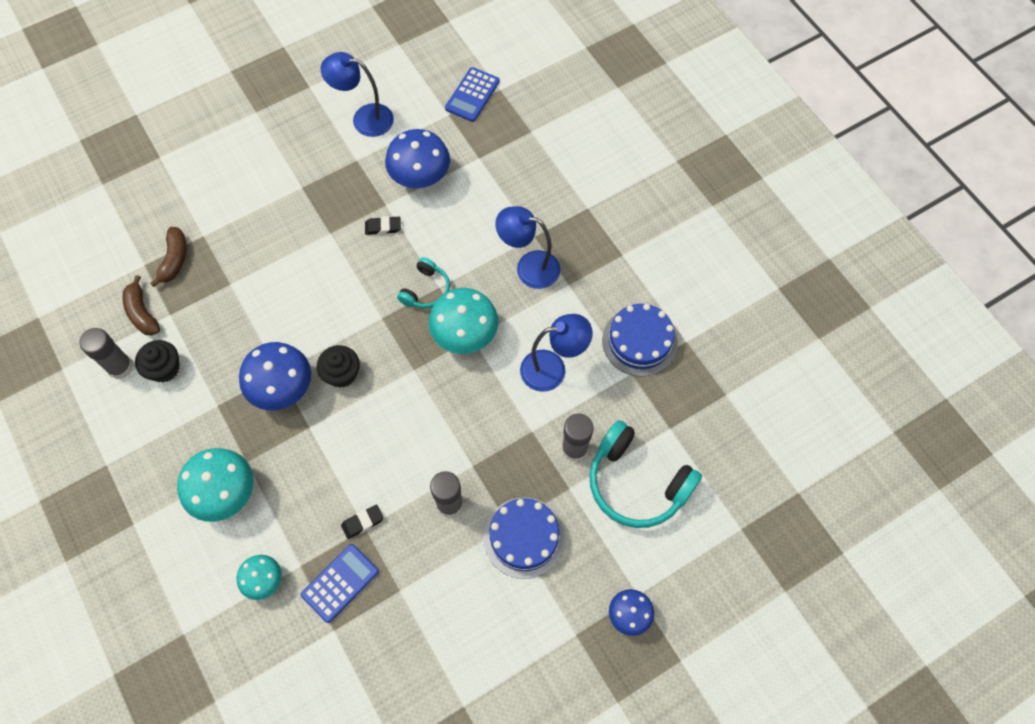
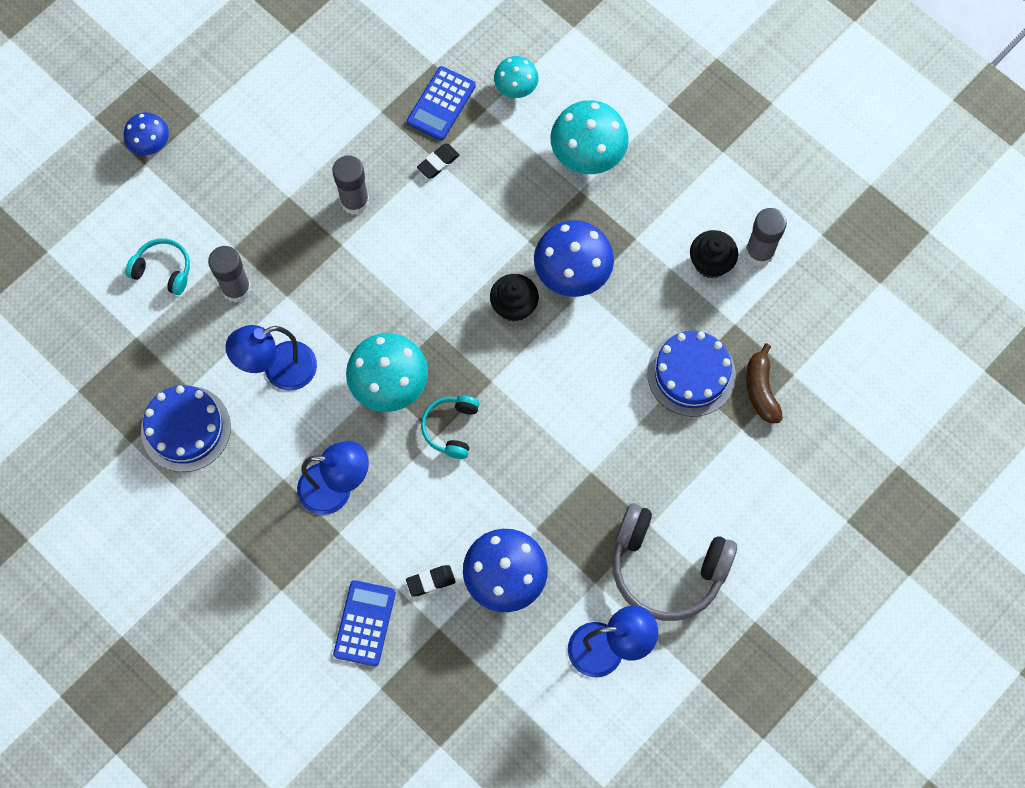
camera: 165 degrees right, 5 degrees up
brown banana [122,275,160,336] -> none
black eraser [365,216,401,235] -> black eraser moved to [406,565,456,597]
blue calculator [445,67,500,122] -> blue calculator moved to [333,580,396,666]
blue cake [483,497,565,579] -> blue cake moved to [647,331,736,417]
turquoise headphones [589,420,702,528] -> turquoise headphones [125,238,190,295], size x0.54
none -> grey headphones [612,504,737,621]

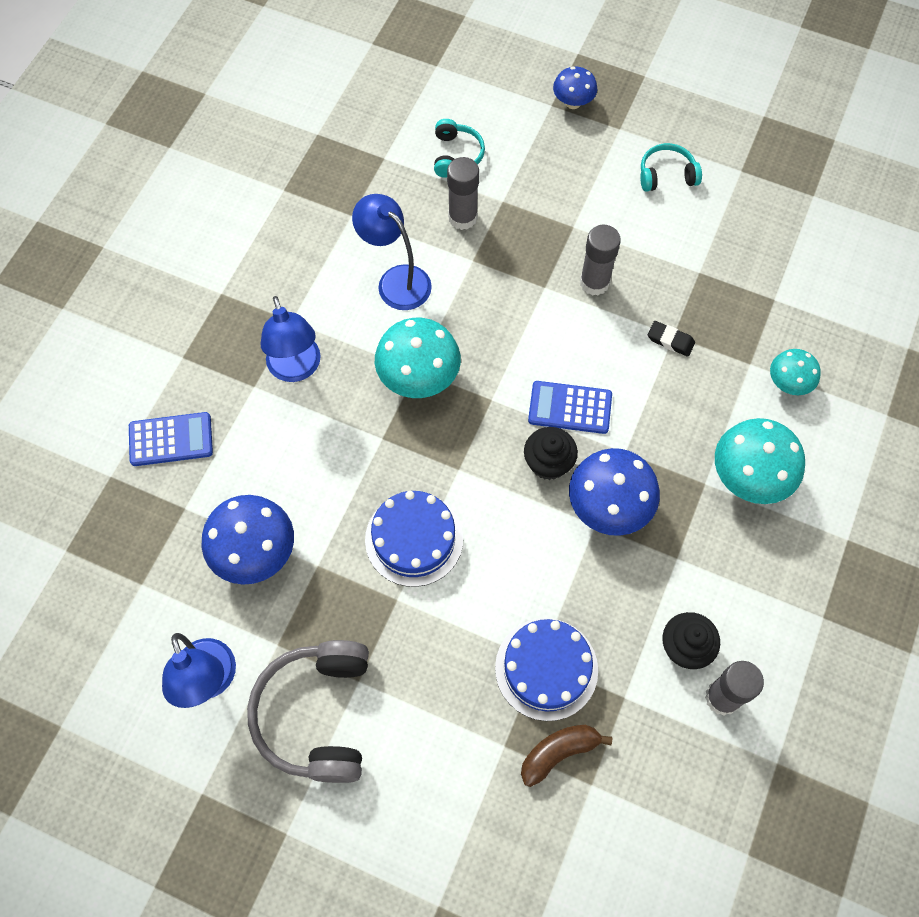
camera: 70 degrees right, 5 degrees down
blue cake [141,385,231,472] -> blue cake moved to [365,491,463,587]
black eraser [406,565,456,597] -> none
blue calculator [407,66,476,141] -> blue calculator moved to [528,381,612,434]
turquoise headphones [421,396,479,459] -> turquoise headphones moved to [640,143,702,192]

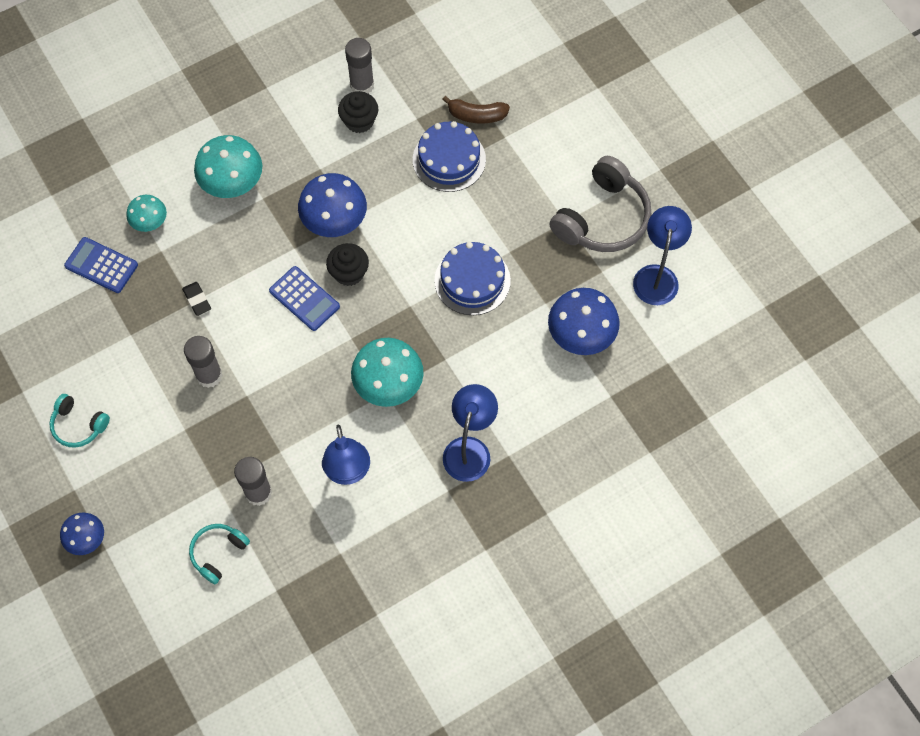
camera: 145 degrees left, 0 degrees up
blue calculator [129,412,213,466] -> blue calculator moved to [64,237,138,293]

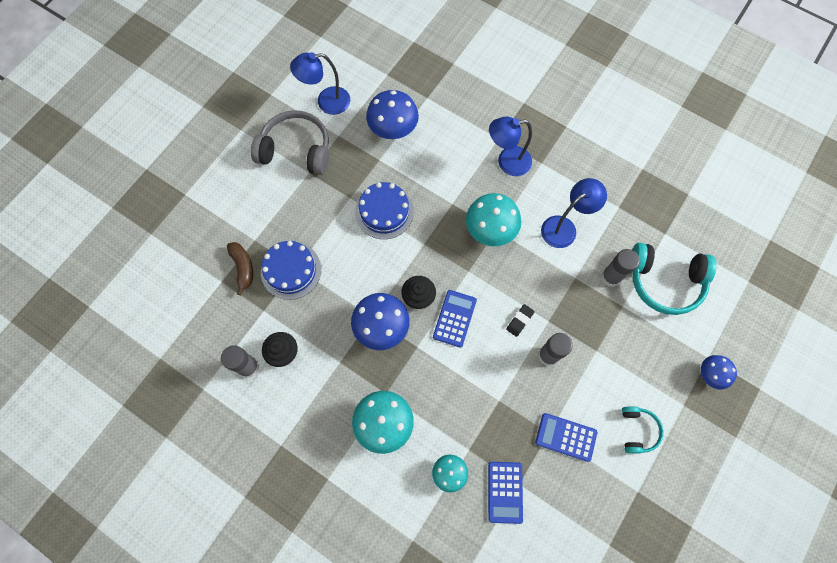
camera: 115 degrees left, 5 degrees up
black eraser [182,282,211,316] -> black eraser moved to [506,304,535,337]
turquoise headphones [189,524,250,584] -> turquoise headphones [632,243,717,315], size x1.86
none -> blue calculator [535,413,597,462]

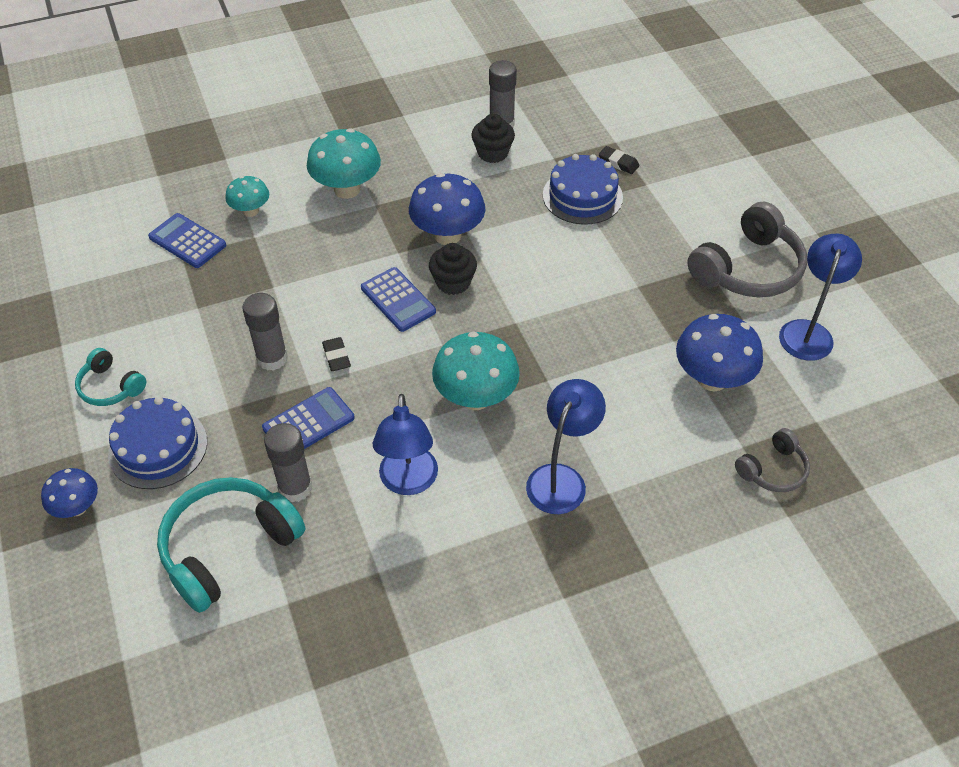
camera: 125 degrees right, 20 degrees down
brown banana [227,242,253,296] -> black eraser [599,146,639,174]
blue cake [355,182,414,239] -> blue cake moved to [108,397,207,489]
blue calculator [535,413,597,462] -> blue calculator moved to [262,387,355,449]
none -> grey headphones [735,428,810,492]

